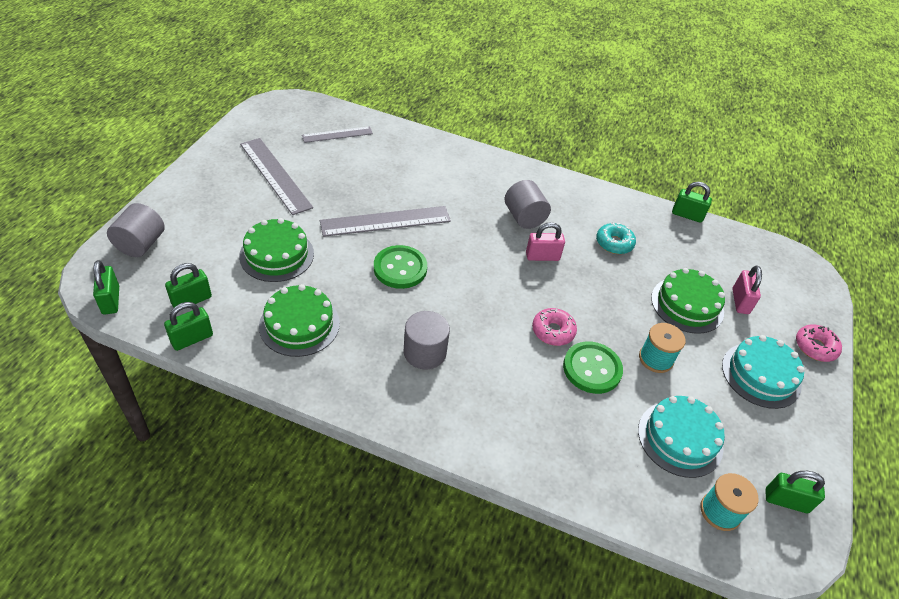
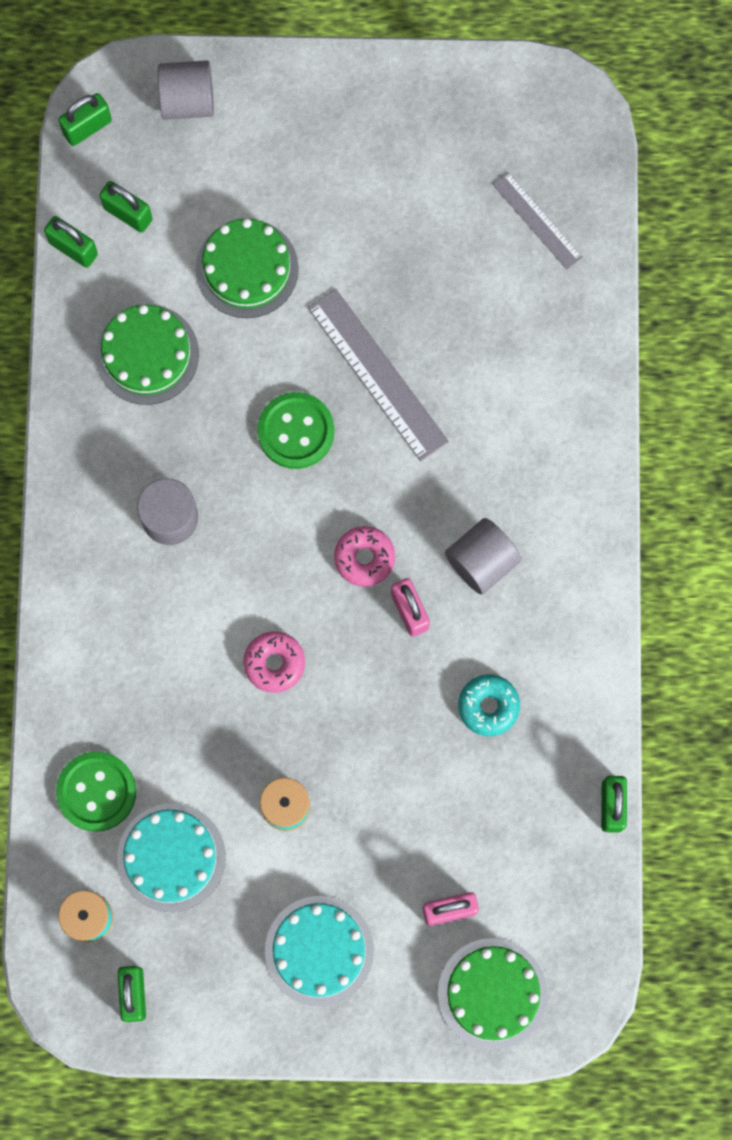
camera: 75 degrees right, 30 degrees up
grey ruler [240,138,313,215] -> none
green button [563,341,623,394] -> green button moved to [56,752,136,832]
green cake [651,268,725,334] -> green cake moved to [438,938,547,1050]
pink donut [796,324,842,362] -> pink donut moved to [334,526,395,587]

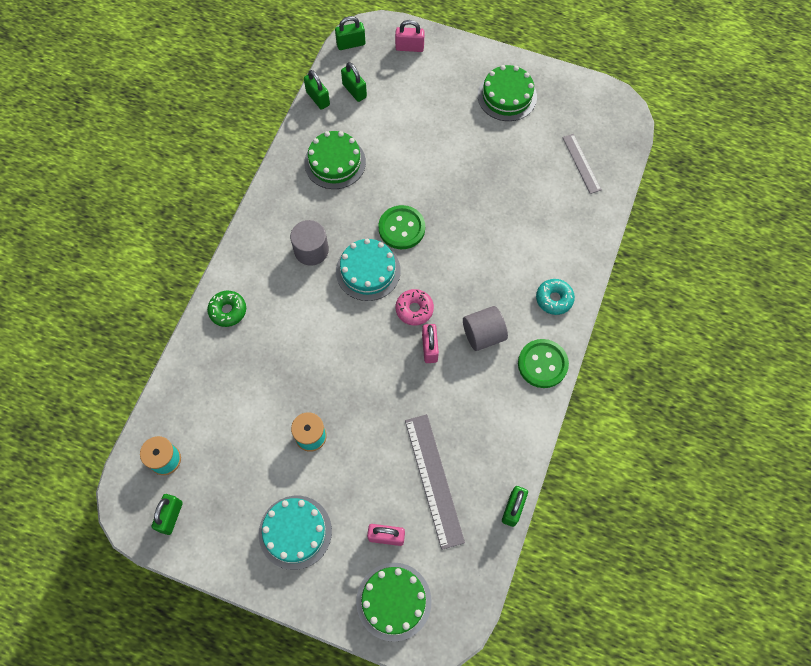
camera: 20 degrees right, 10 degrees down
green button [56,752,136,832] -> green button moved to [518,339,569,388]
turquoise cake [117,803,226,912] -> turquoise cake moved to [336,239,401,301]
grey cylinder [158,60,214,120] -> pink padlock [395,20,425,52]
green cake [196,218,299,318] -> green cake moved to [478,65,537,121]
pink donut [243,631,305,693] -> none
grey ruler [308,288,449,462] -> grey ruler moved to [405,414,465,550]
turquoise donut [458,674,520,736] -> turquoise donut moved to [536,279,575,315]
none -> green donut [207,291,246,327]

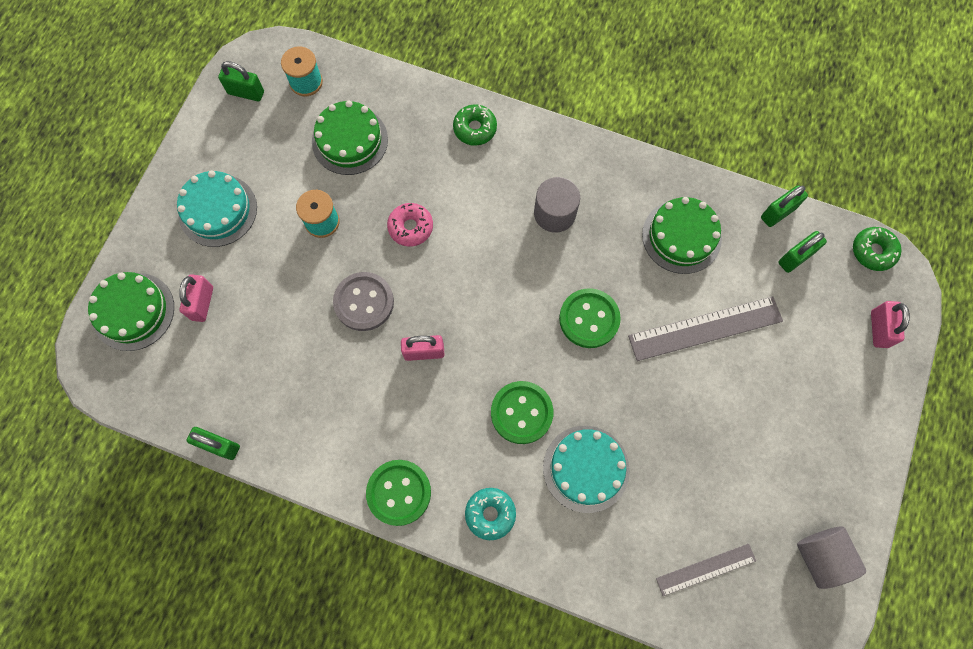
camera: 90 degrees right, 5 degrees up
green padlock [335,16,365,50] -> green donut [853,227,901,271]
turquoise cake [336,239,401,301] -> turquoise cake moved to [543,426,630,513]
pink donut [396,289,434,326] -> pink donut moved to [387,203,433,247]
grey ruler [405,414,465,550] -> grey ruler moved to [628,296,783,361]
grey cylinder [463,306,508,351] -> grey cylinder moved to [797,527,866,589]
green cake [478,65,537,121] -> green cake moved to [312,100,388,175]
none -> grey button [333,272,394,331]
none -> green button [491,381,553,444]

